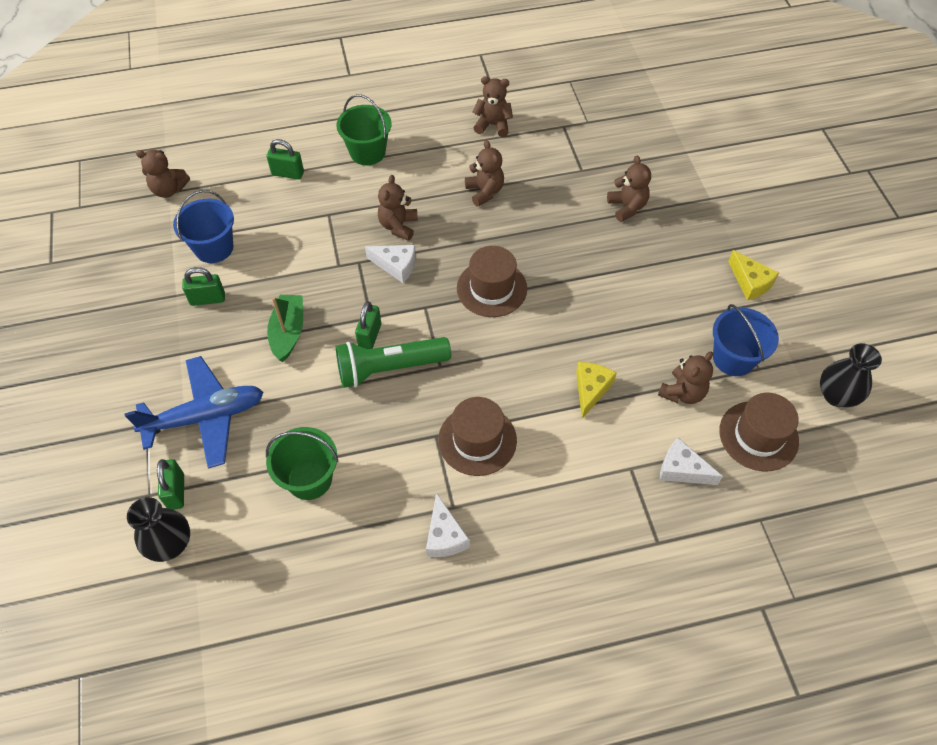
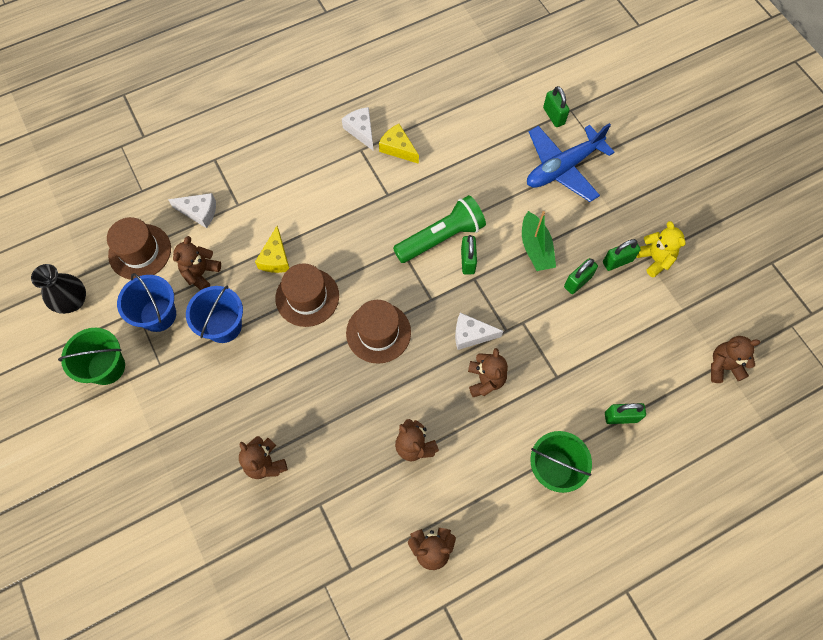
camera: 165 degrees right, 10 degrees up
black vase [127,497,190,562] -> none
blue bucket [173,190,234,263] -> blue bucket moved to [186,286,243,343]
green bucket [266,427,338,500] -> green bucket moved to [58,328,125,385]
brown hat [438,397,517,476] -> brown hat moved to [275,264,339,327]
yellow cheese [728,250,779,300] -> yellow cheese moved to [379,124,419,164]
none -> green padlock [564,258,598,294]
none -> yellow teddy bear [637,221,686,277]

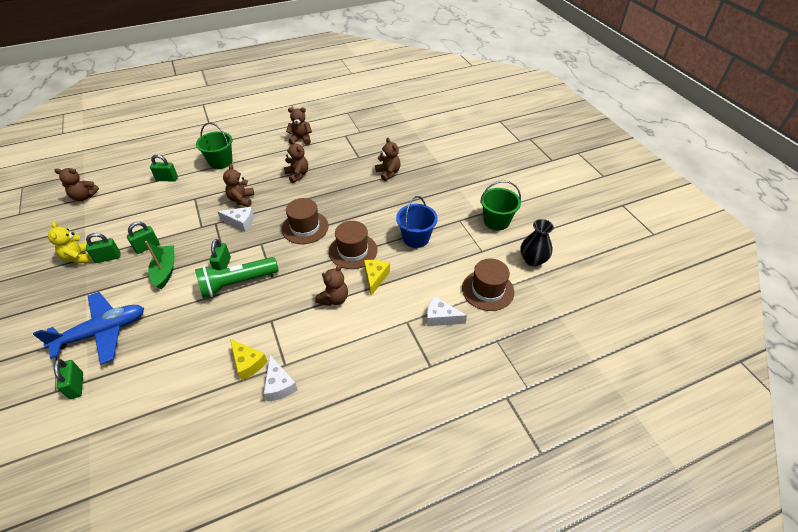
camera: 175 degrees left, 20 degrees down
blue bucket [117,273,176,332] -> none
brown teddy bear [173,236,221,290] -> brown teddy bear moved to [315,264,348,306]

